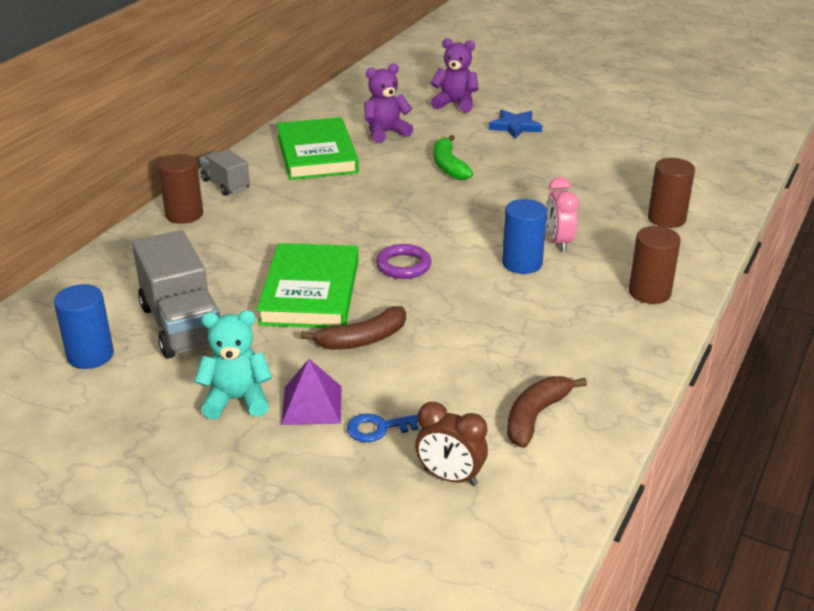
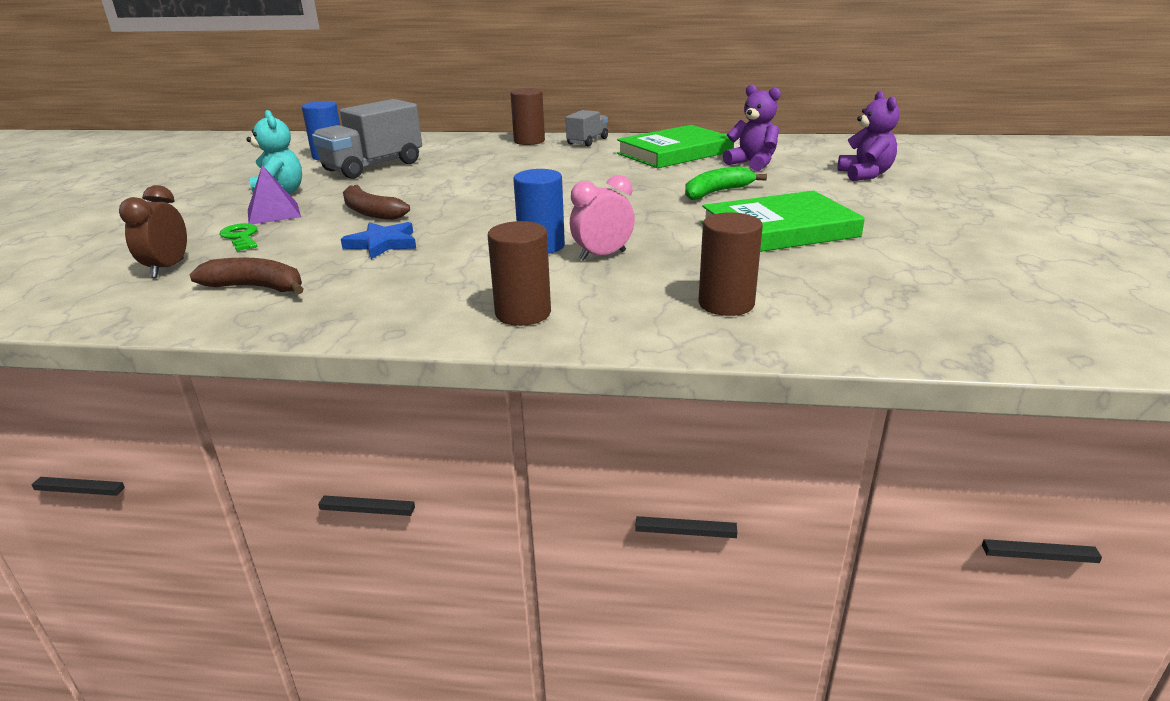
camera: 70 degrees right, 5 degrees down
green book [257,243,359,328] -> green book moved to [701,191,865,252]
blue key [347,413,418,442] -> green key [219,223,257,251]
purple ring [376,244,432,279] -> none
blue star [489,110,543,139] -> blue star moved to [341,222,416,259]

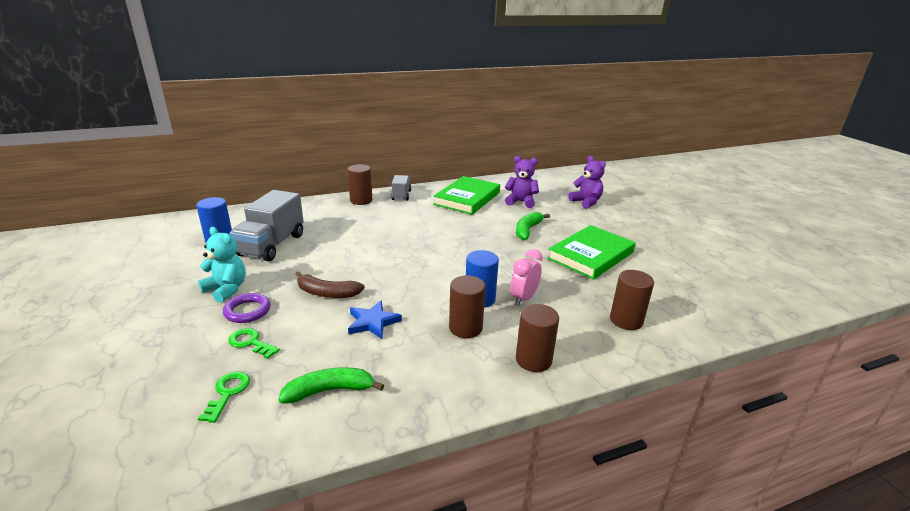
camera: 30 degrees left, 0 degrees up
brown clock [119,185,187,278] -> green key [198,371,250,423]
brown banana [190,258,304,294] -> green banana [278,367,384,404]
purple pyramid [248,165,301,224] -> purple ring [223,293,271,323]
none -> brown cylinder [449,275,485,338]

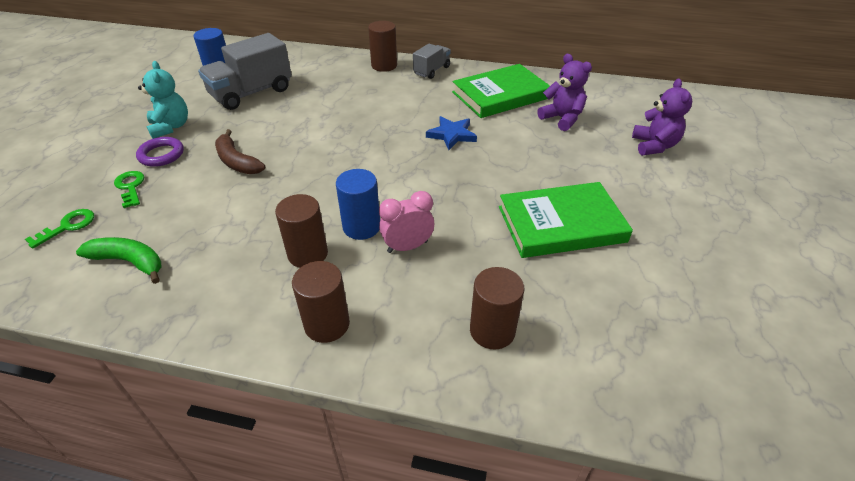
camera: 35 degrees right, 15 degrees up
blue star [348,300,402,339] -> blue star moved to [426,116,477,150]
green banana [516,212,550,240] -> none

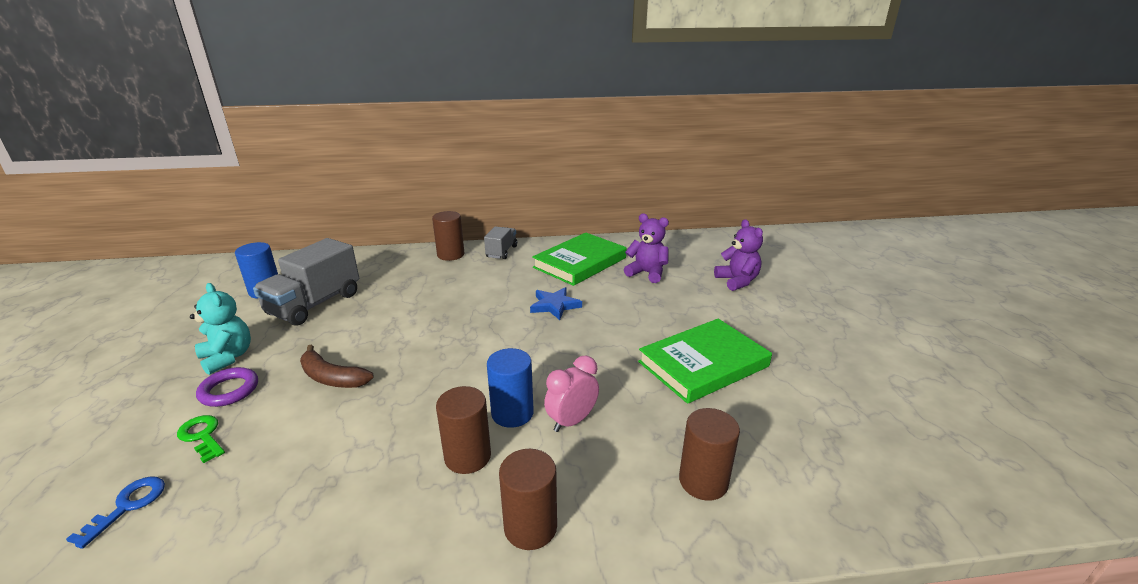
camera: 20 degrees left, 15 degrees down
green key [25,209,94,249] -> blue key [66,476,165,549]
green banana [76,237,161,284] -> none

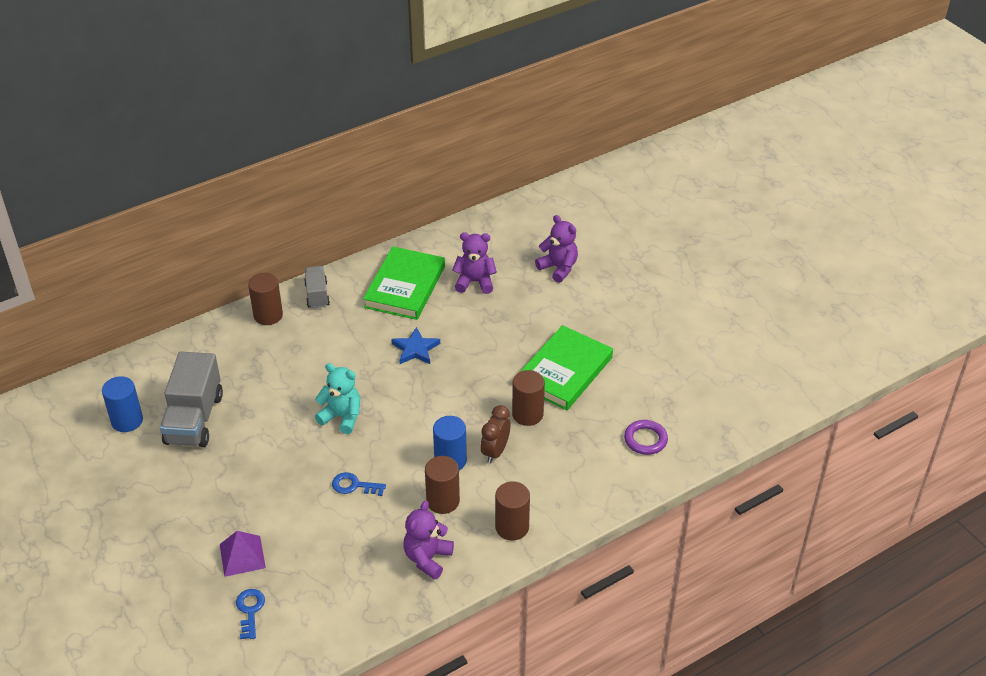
camera: 25 degrees left, 15 degrees up
green key [177,415,225,463] -> purple pyramid [220,531,266,577]
turquoise teddy bear [190,283,251,375] -> turquoise teddy bear moved to [315,363,360,434]
purple ring [196,367,258,407] -> purple ring moved to [624,420,668,455]
brown banana [300,345,374,388] -> none
pink clock [544,355,599,432] -> brown clock [481,405,510,464]
brown cylinder [679,408,740,501] -> brown cylinder moved to [512,370,545,426]
none -> blue key [332,472,386,496]
none -> purple teddy bear [403,500,454,580]

